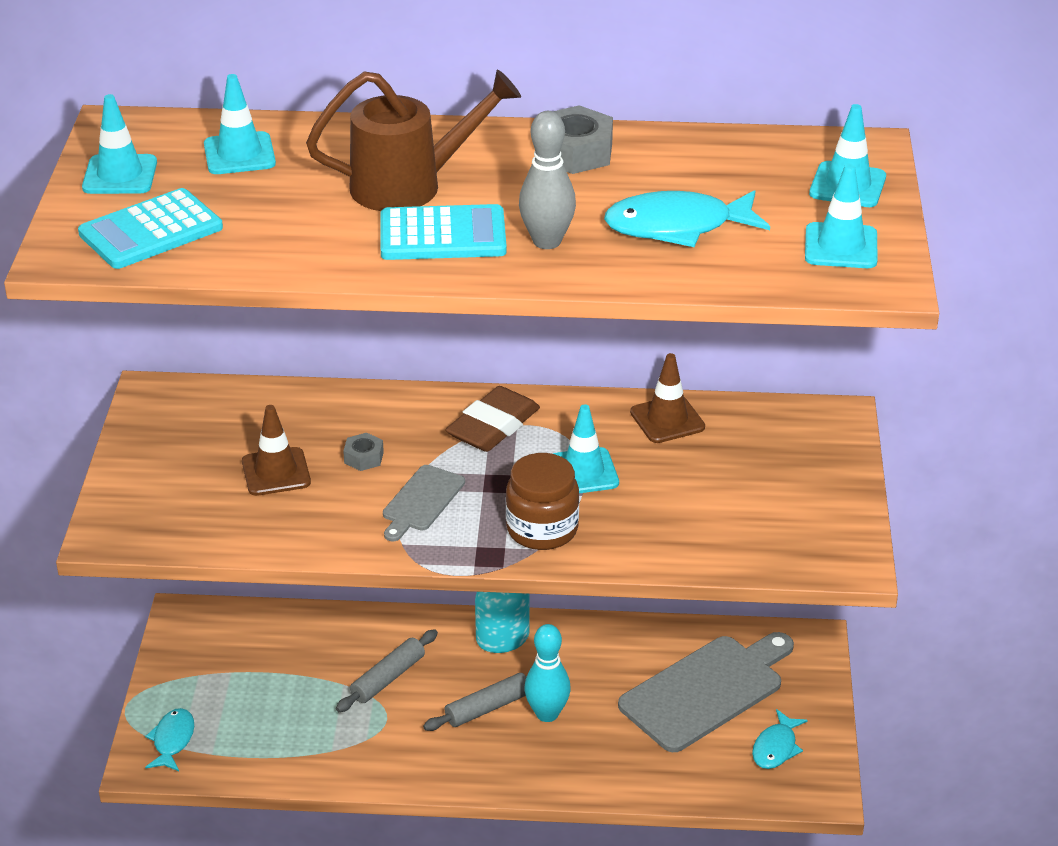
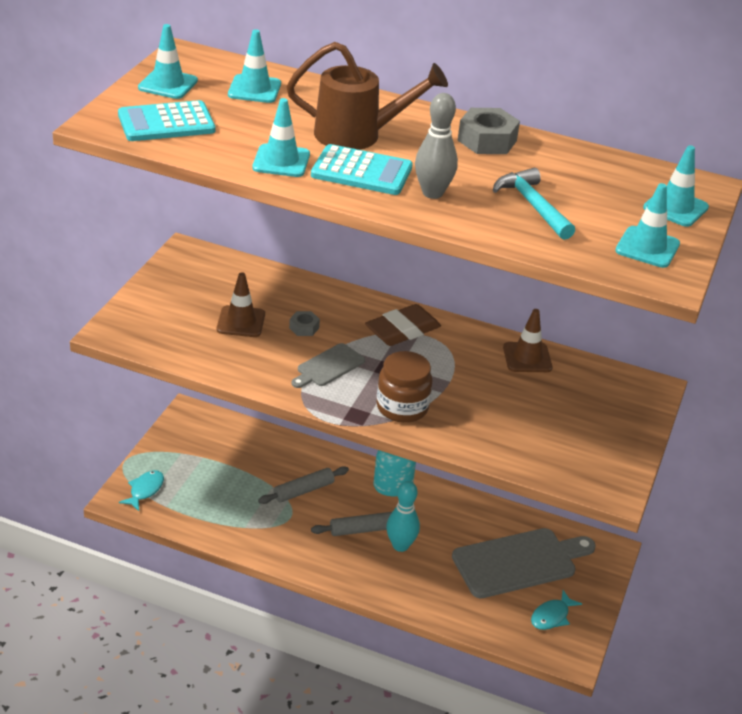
camera: 15 degrees right, 0 degrees up
turquoise traffic cone [553,404,619,493] -> turquoise traffic cone moved to [252,98,310,177]
turquoise fish [604,190,770,247] -> turquoise hammer [493,167,575,240]

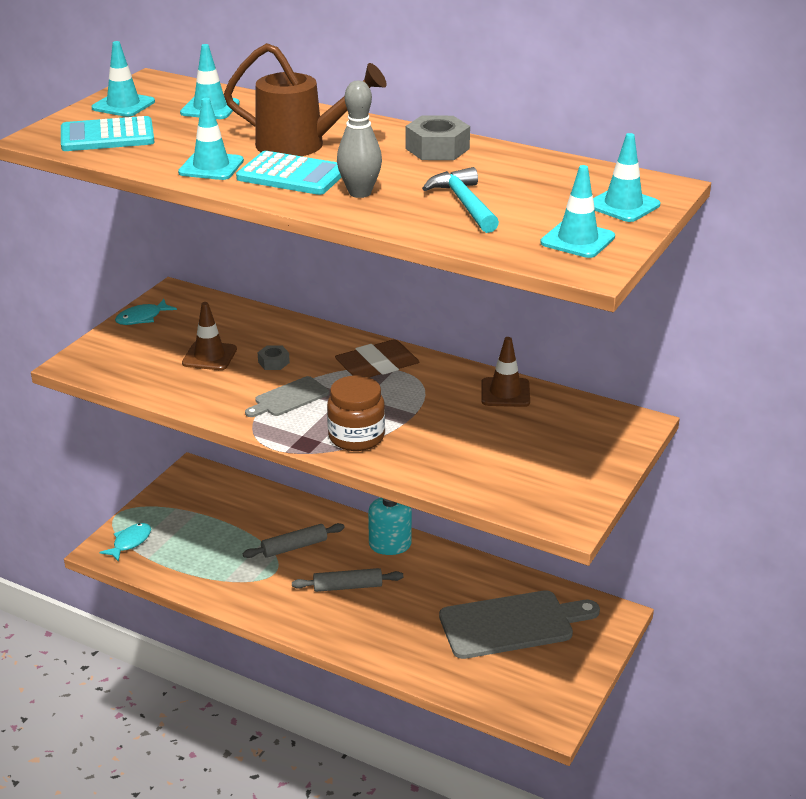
camera: 10 degrees right, 5 degrees down
turquoise bowling pin [386,481,420,552] -> none
turquoise fish [531,590,582,630] -> turquoise fish moved to [115,299,177,325]

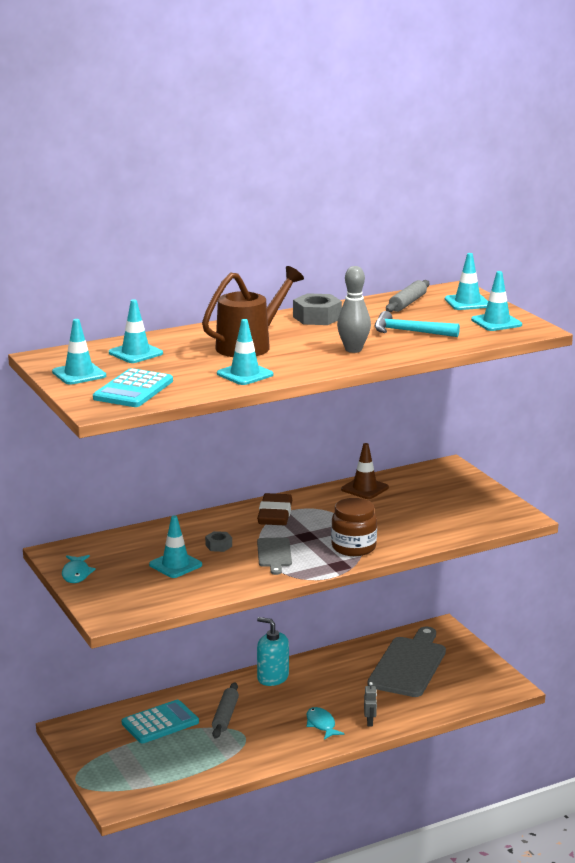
camera: 55 degrees left, 10 degrees down
turquoise fish [99,523,151,562] -> turquoise fish moved to [306,707,344,740]
brown traffic cone [182,302,237,370] -> turquoise traffic cone [149,515,202,578]
turquoise calculator [236,151,342,195] -> turquoise calculator moved to [122,700,199,743]
grey rolling pin [292,568,403,592] -> grey rolling pin moved to [386,280,430,312]
none -> grey robot [364,682,377,726]

